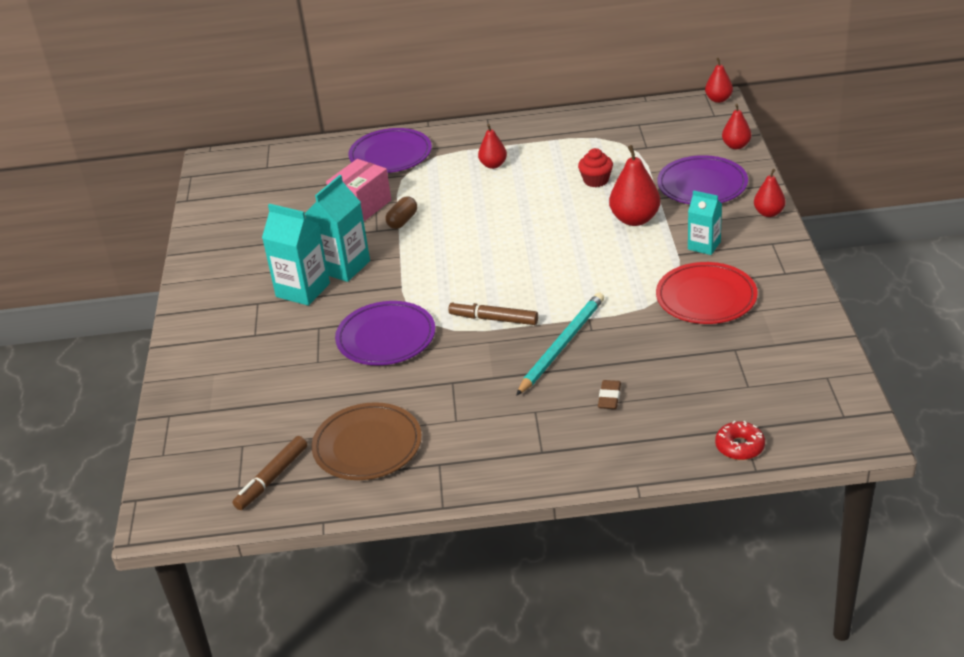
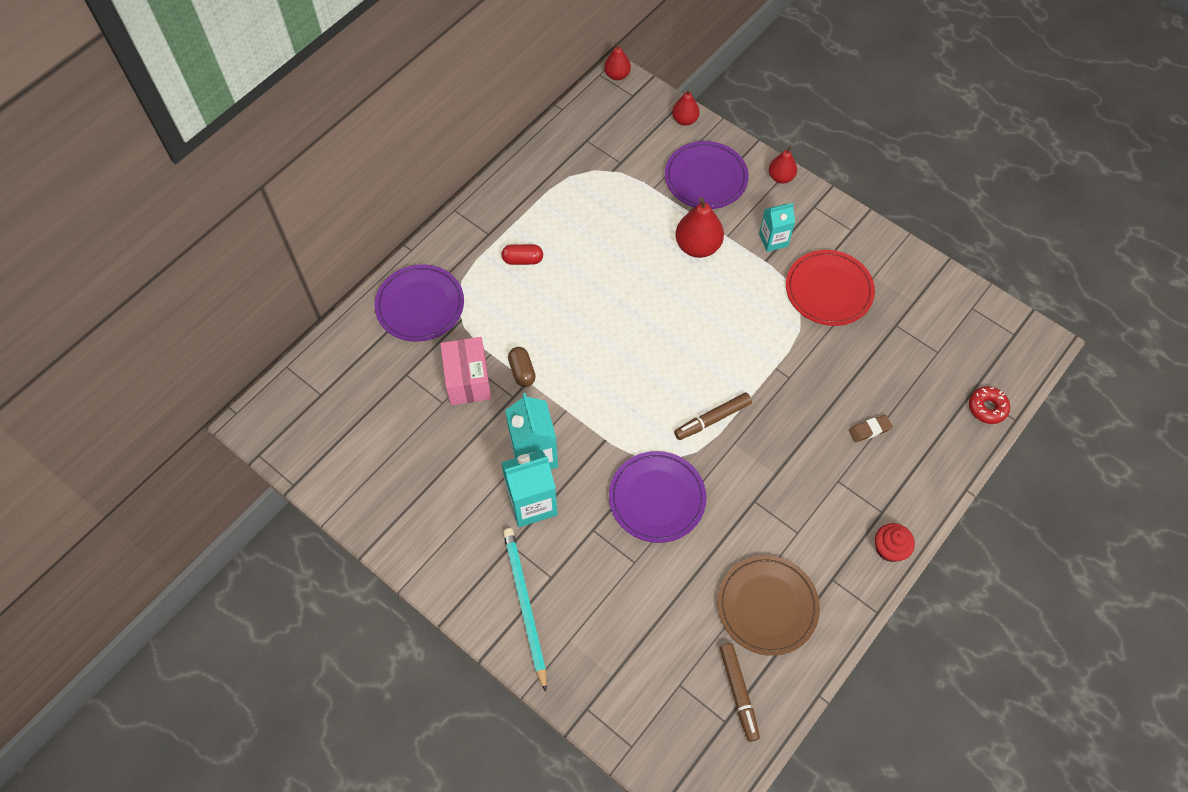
camera: 50 degrees left, 25 degrees up
red pear [478,124,507,169] -> red capsule [501,244,543,265]
turquoise pencil [516,292,604,396] -> turquoise pencil moved to [503,528,547,692]
red cupcake [578,148,613,187] -> red cupcake moved to [875,523,915,562]
brown eraser [598,380,621,409] -> brown eraser turned 75 degrees counterclockwise [849,415,893,442]

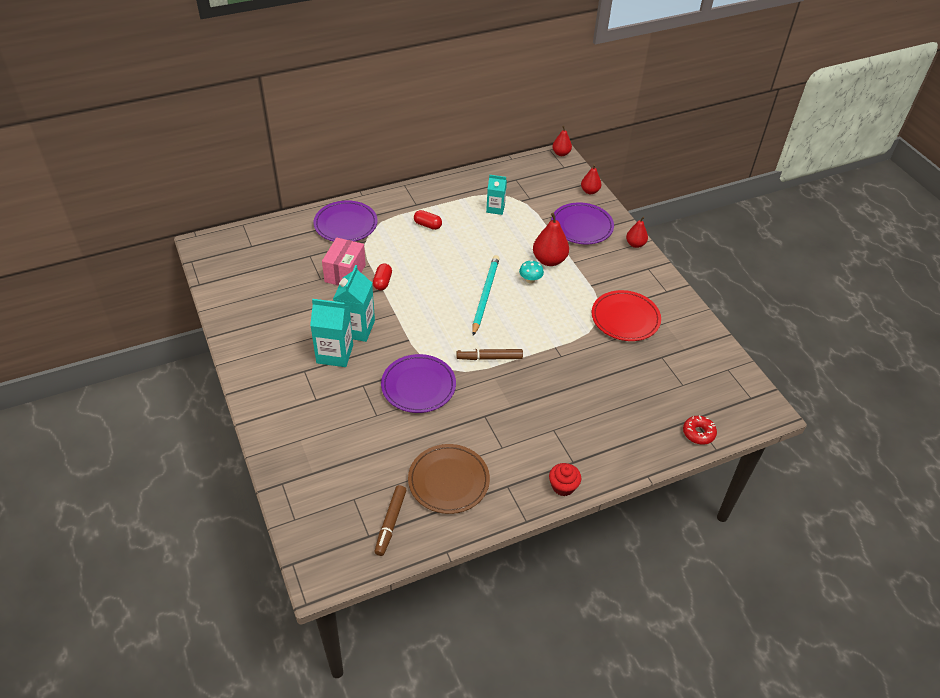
camera: 25 degrees right, 15 degrees down
turquoise pencil [503,528,547,692] -> turquoise pencil moved to [472,255,500,336]
brown capsule [508,347,536,387] -> red capsule [373,263,392,290]
turquoise carton [759,203,795,252] -> turquoise carton moved to [486,175,507,215]
brown eraser [849,415,893,442] -> none
none -> turquoise mushroom [519,260,544,283]

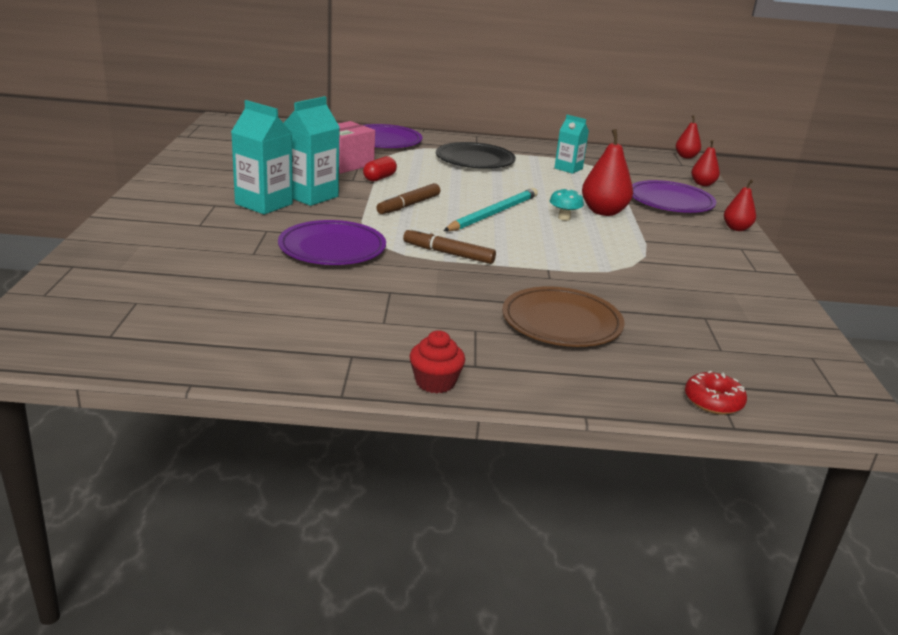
camera: 25 degrees right, 20 degrees down
brown marker [374,485,407,556] -> brown marker moved to [376,183,440,214]
brown plate [408,444,490,514] -> brown plate moved to [502,286,625,347]
red capsule [414,210,442,230] -> black plate [436,142,516,169]
red plate [592,290,661,341] -> none

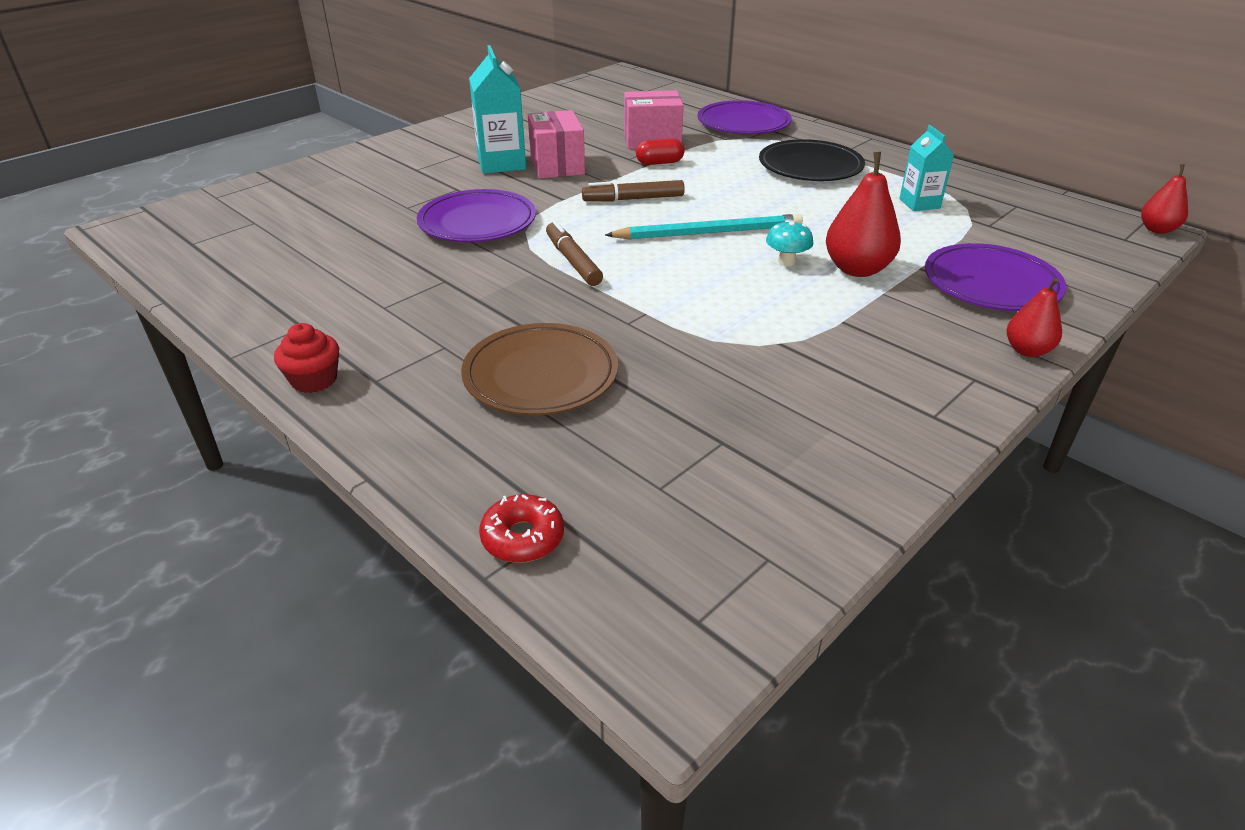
camera: 45 degrees right, 10 degrees up
turquoise carton [284,96,340,206] -> pink box [528,110,585,179]
red pear [691,140,720,186] -> none

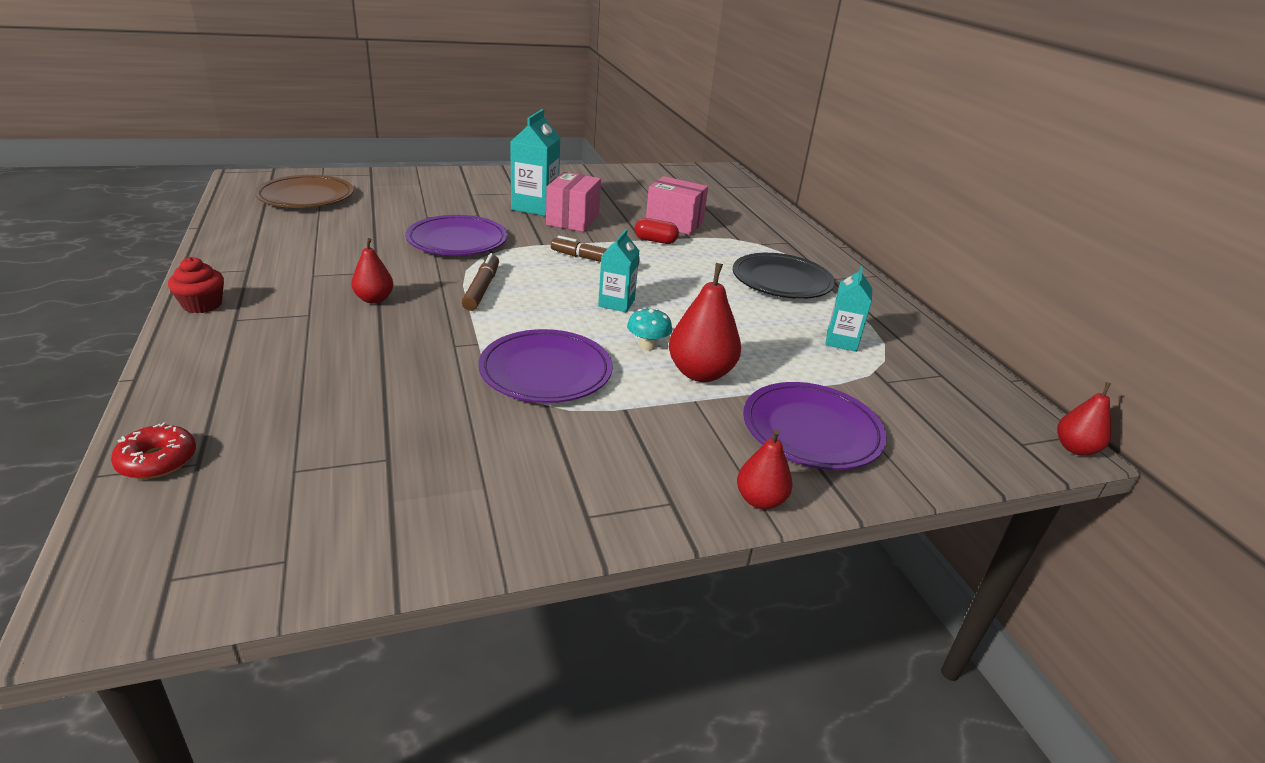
camera: 25 degrees right, 5 degrees down
brown plate [461,323,618,415] -> brown plate moved to [255,175,354,208]
turquoise pencil [605,214,803,240] -> turquoise carton [598,229,639,312]
purple plate [697,100,792,134] -> purple plate moved to [478,329,612,403]
none -> red pear [351,238,394,304]

